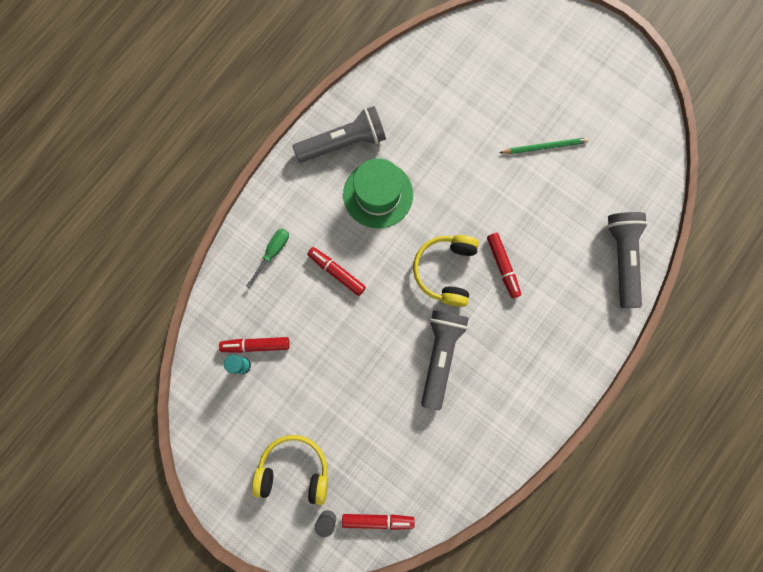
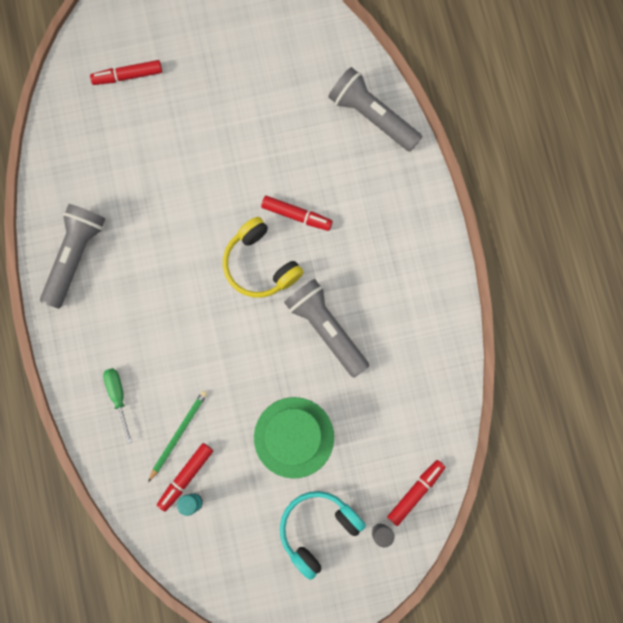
camera: 50 degrees left, 0 degrees up
yellow headphones [252,435,328,505] -> turquoise headphones [280,491,366,580]
red marker [307,247,366,296] -> red marker moved to [90,60,162,85]
green hat [343,158,413,228] -> green hat moved to [254,397,334,479]
green pencil [499,137,589,154] -> green pencil moved to [148,390,208,482]

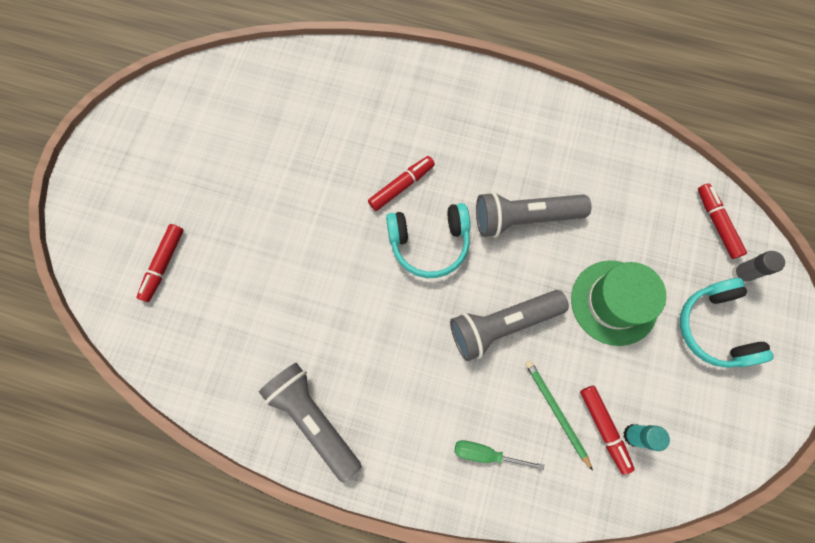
camera: 60 degrees left, 5 degrees down
yellow headphones [223,217,304,298] -> turquoise headphones [386,203,470,278]
grey flashlight [328,67,422,152] -> grey flashlight moved to [450,290,569,361]

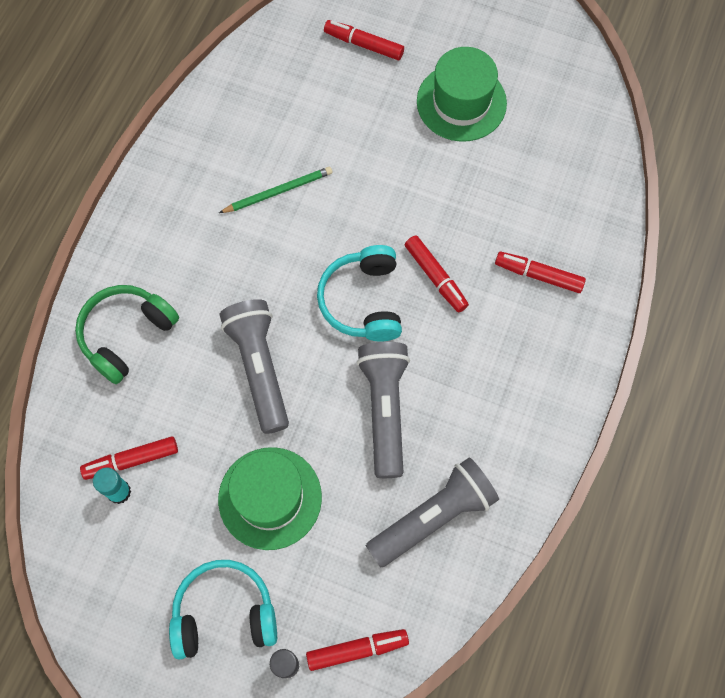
camera: 95 degrees right, 5 degrees down
grey flashlight [259,363,361,483] -> grey flashlight moved to [366,457,499,568]
green screwdriver [454,440,544,471] -> green headphones [75,285,179,384]
green pencil [525,360,593,471] -> green pencil moved to [219,167,332,213]
none -> green hat [417,47,507,142]
none -> red marker [495,251,586,293]

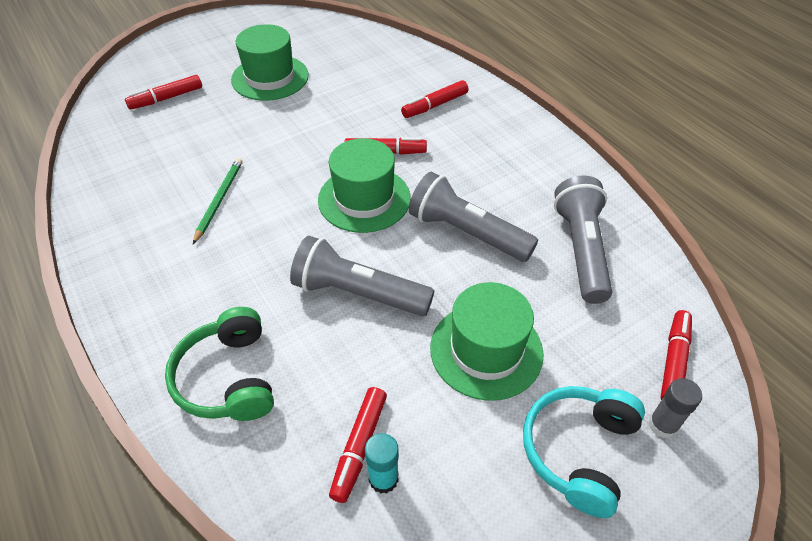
camera: 55 degrees left, 20 degrees down
turquoise headphones [317,245,402,342] -> green hat [318,138,411,233]

